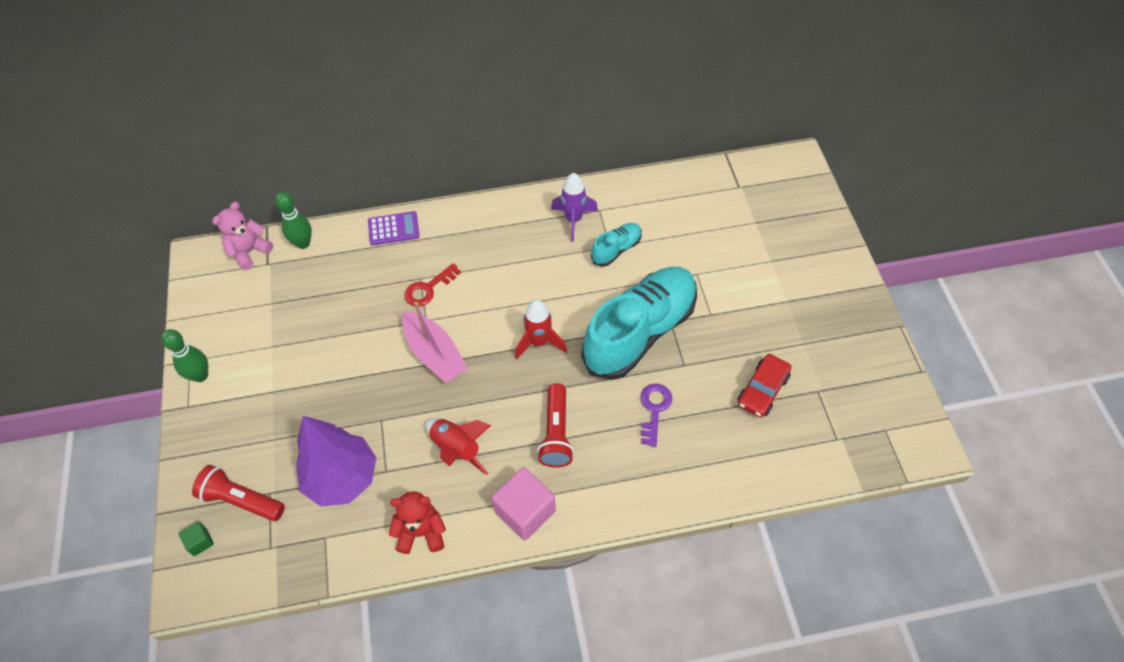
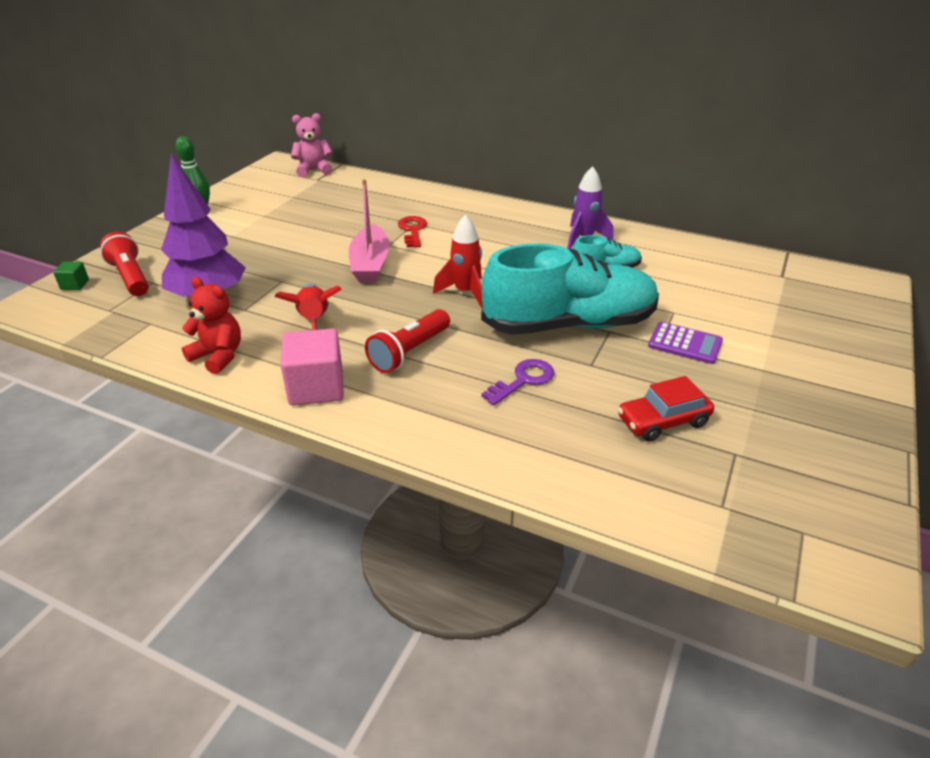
camera: 35 degrees right, 20 degrees down
green bowling pin [275,192,312,249] -> none
purple calculator [368,211,420,246] -> purple calculator moved to [648,322,723,364]
red key [404,263,461,306] -> red key turned 90 degrees clockwise [398,216,427,247]

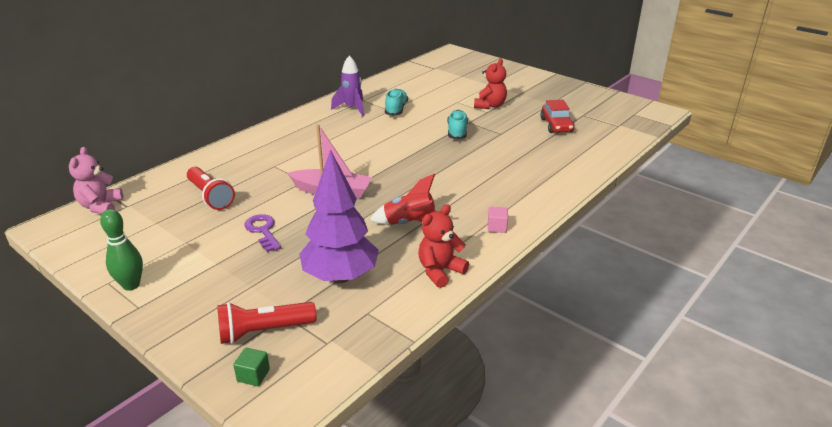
camera: 75 degrees left, 5 degrees down
pink cube [280,328,344,406] -> pink cube [488,207,508,233], size x0.48
red flashlight [365,309,450,373] -> red flashlight moved to [187,167,235,210]
red key [398,216,427,247] -> none
red rocket [433,215,483,308] -> none
turquoise shoe [481,243,659,335] -> turquoise shoe [447,110,468,140], size x0.45
purple key [481,359,554,405] -> purple key moved to [244,214,281,252]
purple calculator [648,322,723,364] -> red teddy bear [474,59,507,109]

